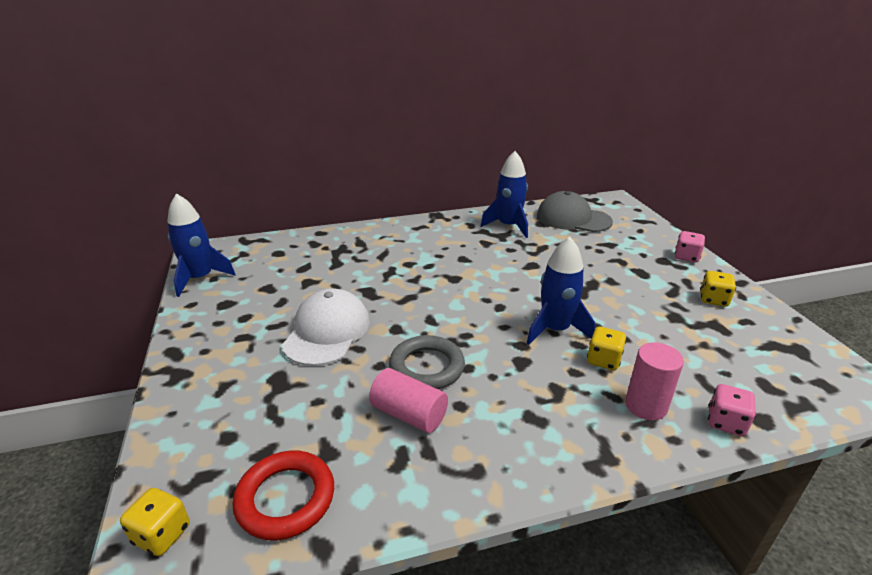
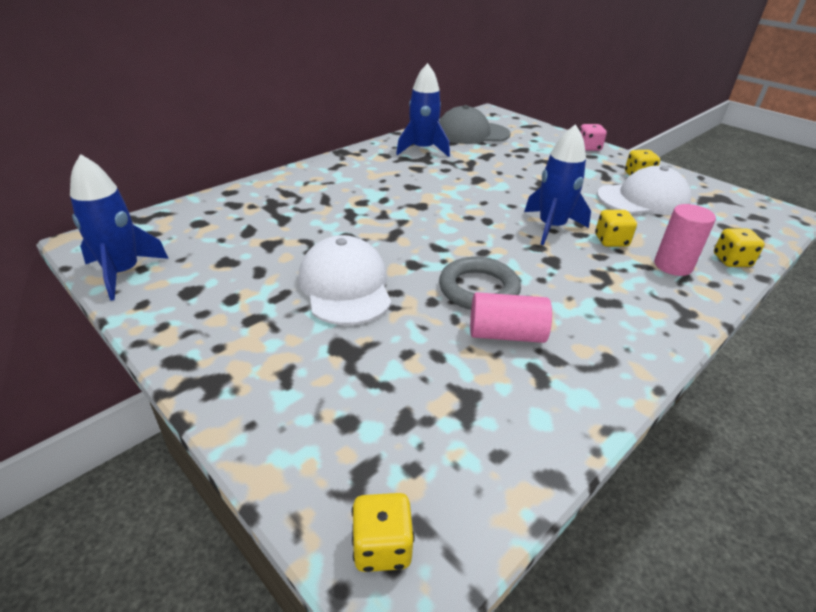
camera: 30 degrees left, 5 degrees up
red ring [232,451,334,540] -> none
pink dice [708,384,756,436] -> yellow dice [714,228,765,267]
none -> white cap [597,166,691,215]

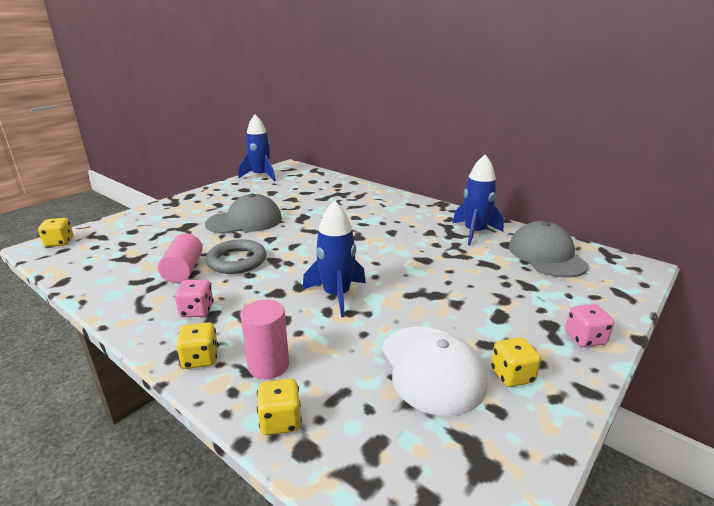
camera: 85 degrees right, 10 degrees down
white cap [299,235,392,325] -> grey cap [205,193,282,234]
yellow dice [595,210,637,247] -> yellow dice moved to [176,322,218,369]
none -> pink dice [175,280,214,317]

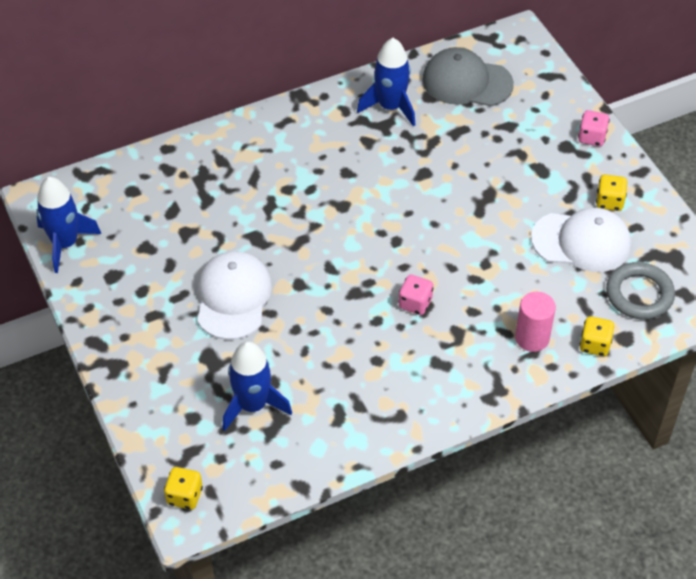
camera: 65 degrees left, 25 degrees up
pink cylinder [158,233,203,283] -> none
pink dice [175,280,214,317] -> pink dice moved to [399,274,433,315]
yellow dice [176,322,218,369] -> none
grey cap [205,193,282,234] -> white cap [197,251,272,340]
grey ring [206,239,266,274] -> grey ring moved to [606,262,675,320]
blue rocket [302,200,366,317] -> blue rocket moved to [222,341,292,431]

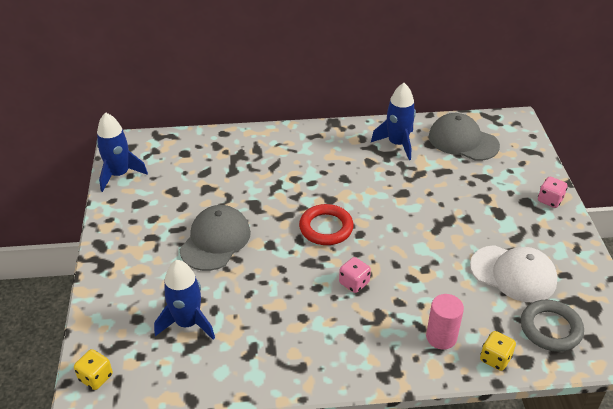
camera: 20 degrees right, 10 degrees down
white cap [197,251,272,340] -> grey cap [179,205,251,271]
yellow dice [596,174,627,211] -> none
none -> red ring [299,204,354,245]

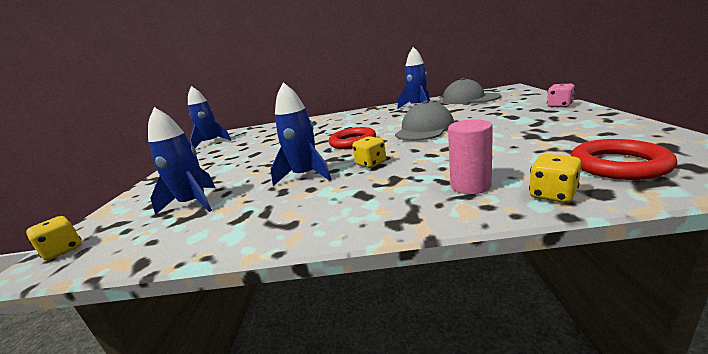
camera: 10 degrees right, 20 degrees down
grey cap [179,205,251,271] -> grey cap moved to [395,100,454,141]
pink dice [339,257,371,293] -> yellow dice [352,136,386,168]
white cap [470,245,558,303] -> none
grey ring [521,300,584,352] -> red ring [571,139,677,180]
none -> blue rocket [271,82,332,186]

